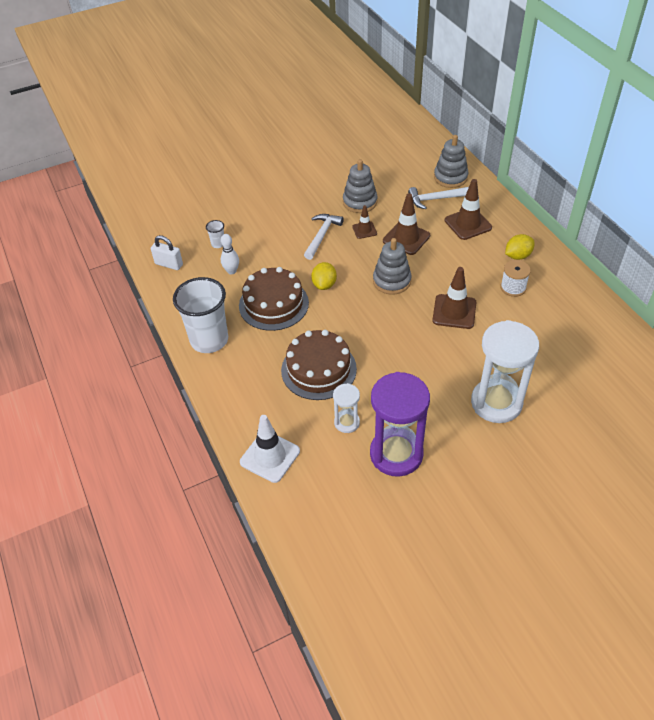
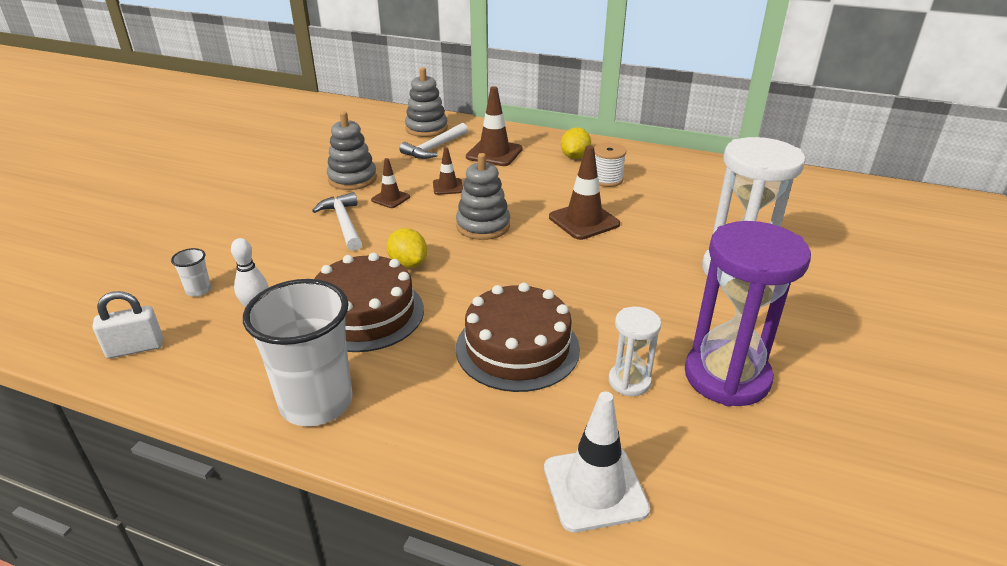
camera: 45 degrees left, 15 degrees down
brown traffic cone [383,193,430,255] -> brown traffic cone [433,147,463,195], size x0.57

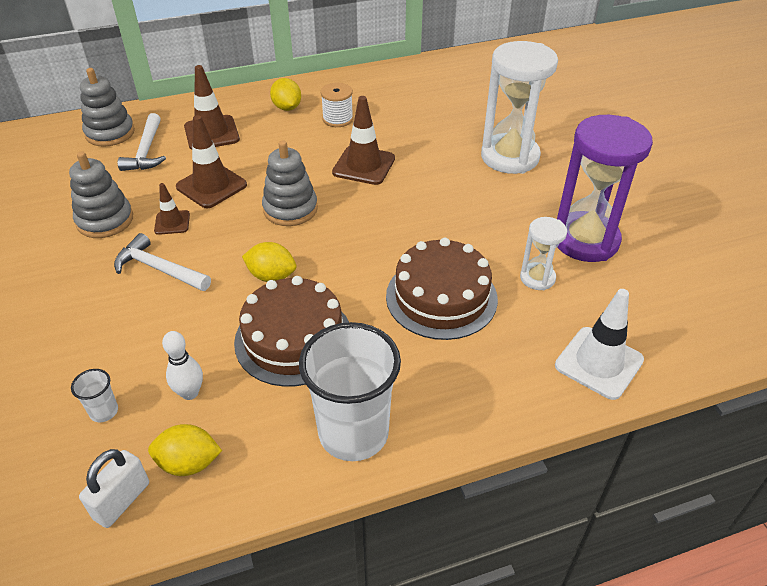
camera: 40 degrees left, 10 degrees up
brown traffic cone [433,147,463,195] -> brown traffic cone [176,115,247,208], size x1.75
none -> yellow lemon [148,424,222,476]

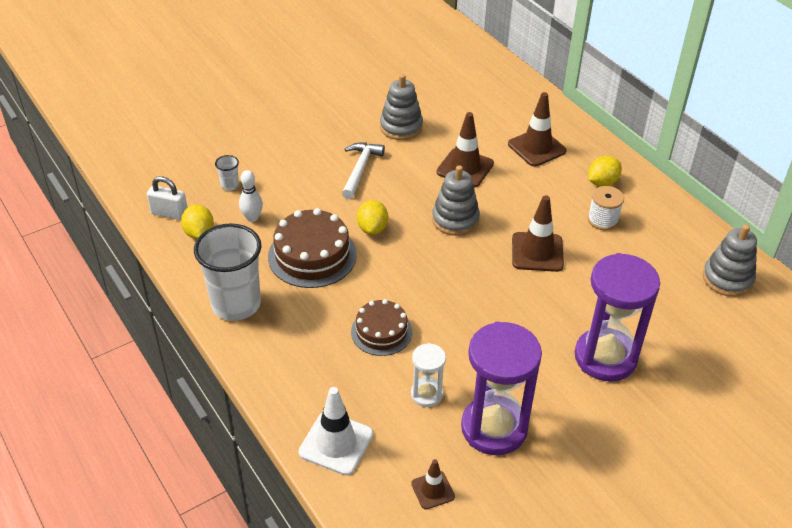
camera: 75 degrees right, 0 degrees up
grey stacking toy [80,68,135,147] -> grey stacking toy moved to [703,224,757,297]
white hammer [118,113,166,171] -> none
brown traffic cone [154,183,190,235] -> brown traffic cone moved to [411,459,455,509]
brown cake [386,238,498,340] -> brown cake [351,299,412,356], size x0.64
white hourglass [481,41,558,174] -> purple hourglass [575,253,660,382]

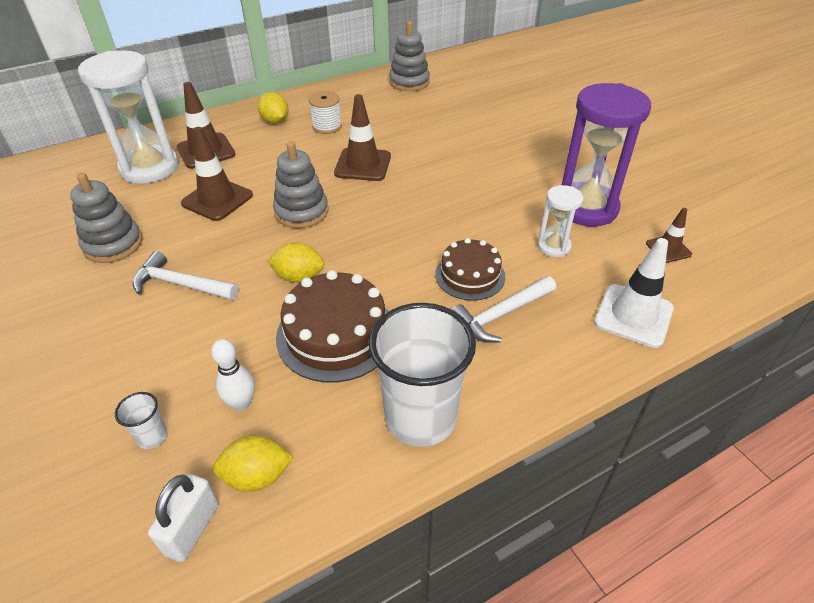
camera: 85 degrees left, 0 degrees up
purple hourglass [575,253,660,382] -> none
none -> white hourglass [78,51,179,184]
none -> white hammer [452,276,556,343]

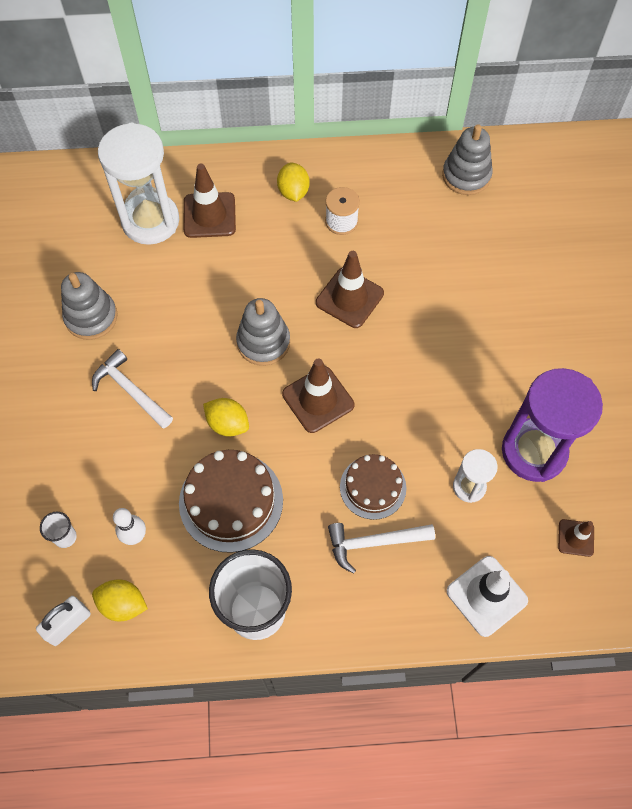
camera: 25 degrees right, 20 degrees up
brown traffic cone [181,127,253,221] -> brown traffic cone moved to [282,358,354,433]

